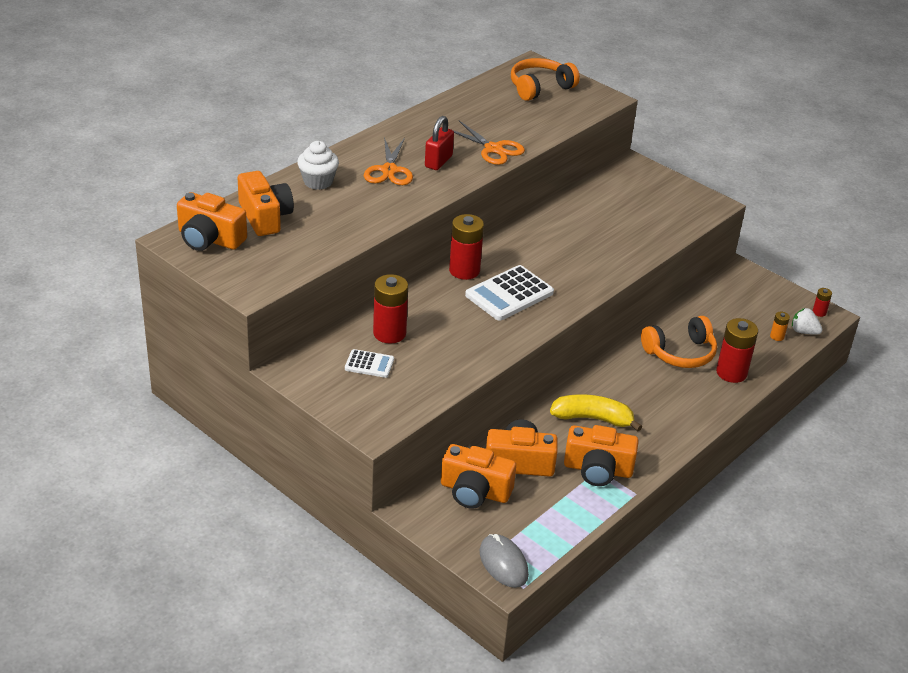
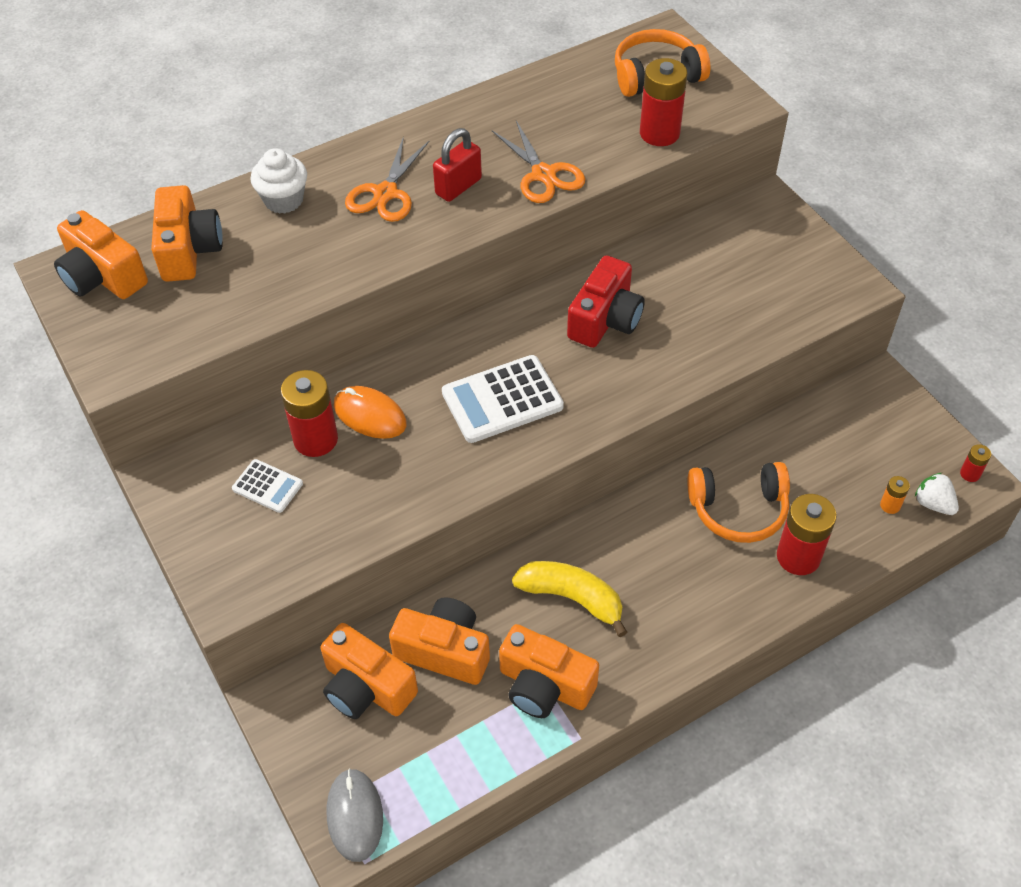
camera: 20 degrees right, 15 degrees up
red battery [449,214,484,280] -> red battery moved to [640,58,687,146]
none -> orange mouse [334,386,407,439]
none -> red camera [567,255,645,348]

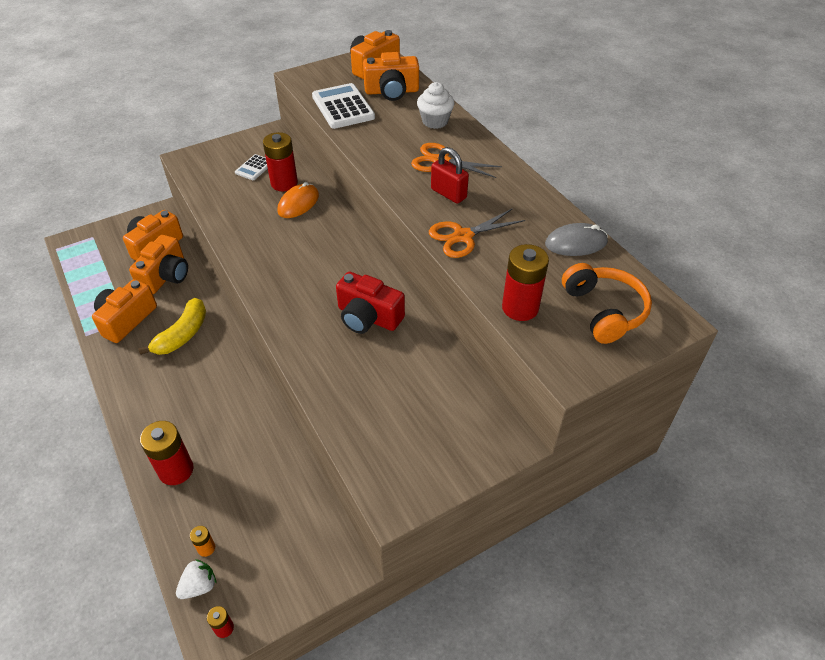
camera: 90 degrees right, 5 degrees down
grey mouse [327,769,383,862] -> grey mouse moved to [545,223,608,256]
white calculator [442,355,564,443] -> white calculator moved to [312,83,375,129]
orange headphones [687,462,790,543] -> none

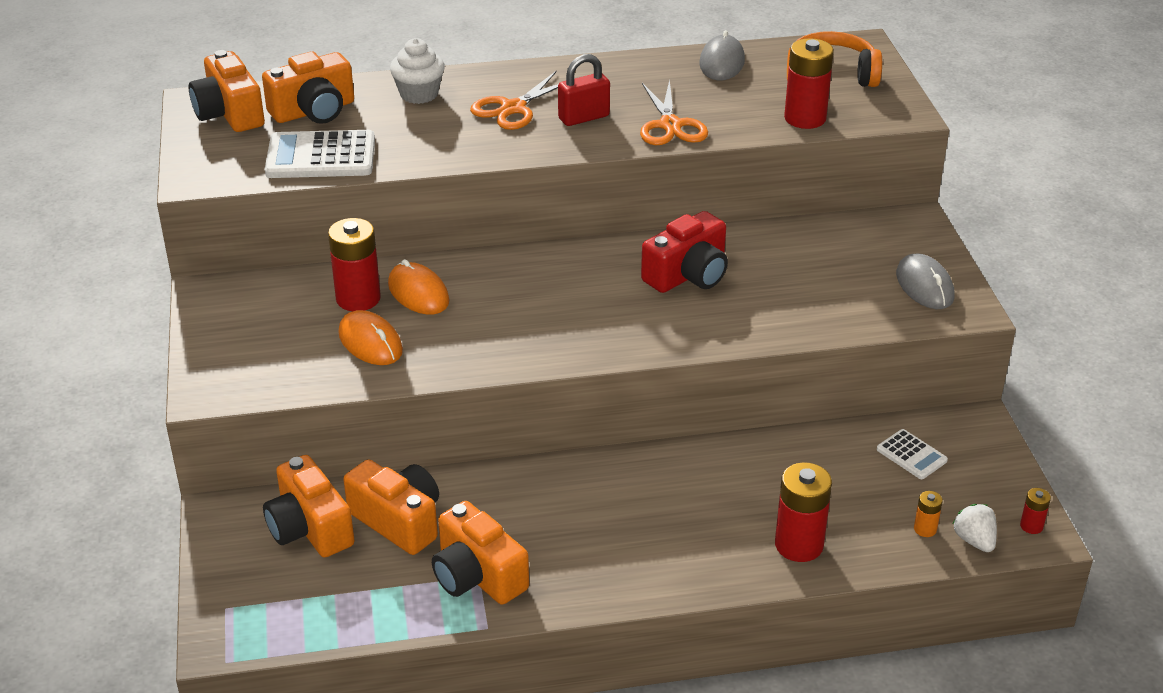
camera: 70 degrees left, 10 degrees down
yellow banana [138,298,206,355] -> none
white calculator [235,154,268,180] -> white calculator moved to [877,429,948,479]
orange camera [363,52,419,101] -> orange camera turned 45 degrees clockwise [262,51,354,124]
none -> orange mouse [338,310,403,365]
none -> grey mouse [896,253,955,309]

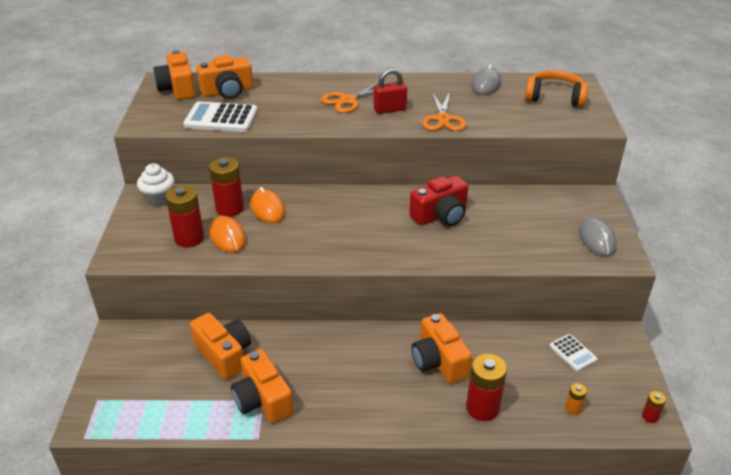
camera: 10 degrees right, 0 degrees up
orange camera [263,455,355,557] -> orange camera moved to [412,313,472,383]
white cupcake [390,38,445,104] -> white cupcake moved to [137,163,175,206]
red battery [784,38,834,129] -> red battery moved to [166,185,204,248]
white strawberry [953,504,997,552] -> none

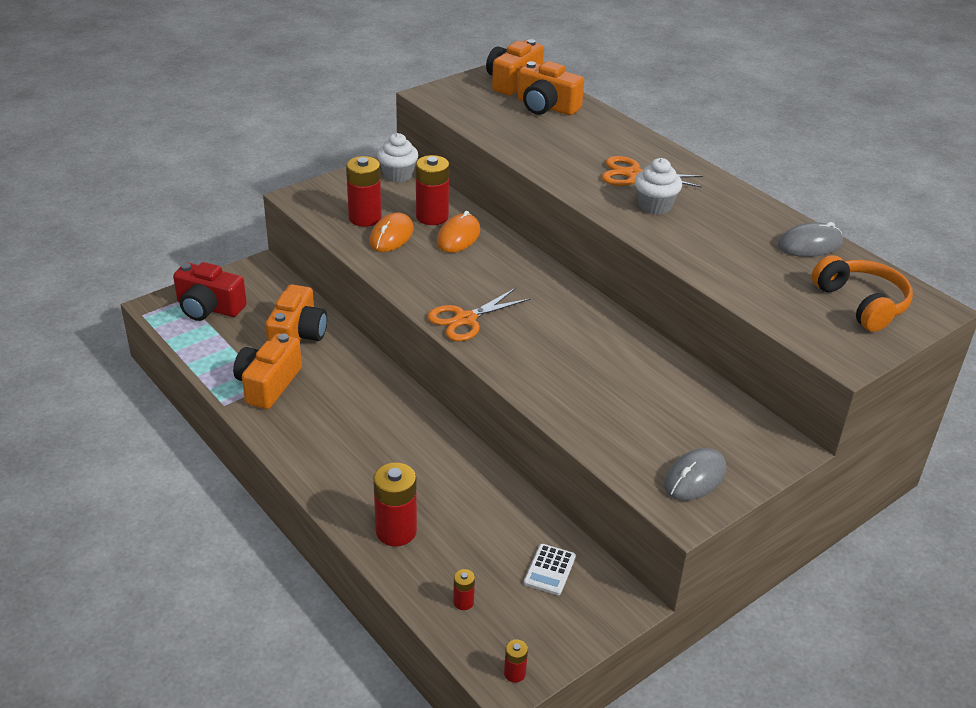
camera: 50 degrees right, 0 degrees up
white calculator [183,101,258,132] -> none
red padlock [374,69,407,114] -> white cupcake [635,158,682,215]
red camera [409,175,468,226] -> red camera moved to [173,262,247,321]
orange camera [412,313,472,383] -> none
orange scissors [422,92,466,131] -> orange scissors moved to [427,288,531,341]
orange battery [565,383,587,415] -> red battery [453,569,475,610]

